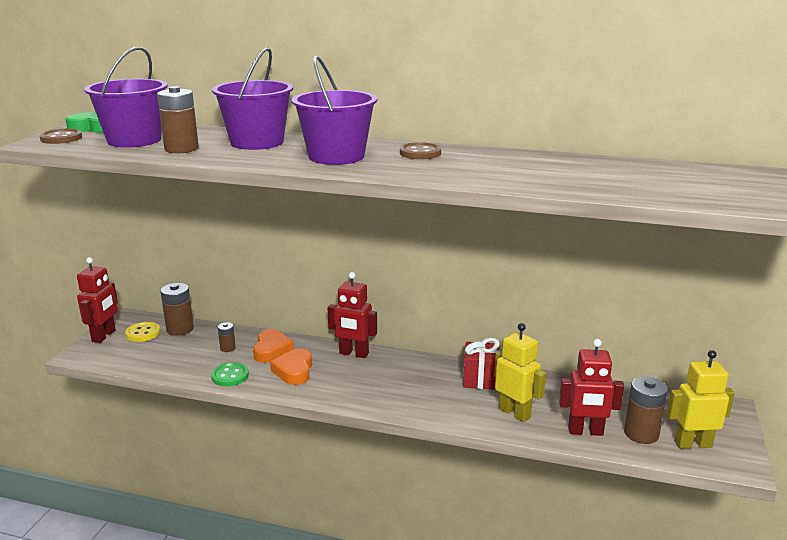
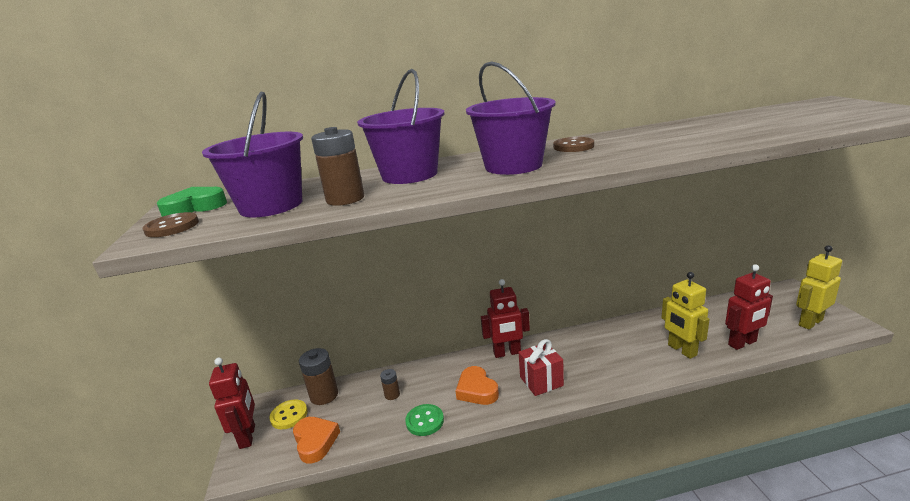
camera: 25 degrees left, 0 degrees up
orange heart [253,329,294,363] -> orange heart moved to [293,417,340,464]
red gift [463,338,500,390] -> red gift moved to [519,339,564,396]
yellow robot [494,323,546,422] -> yellow robot turned 135 degrees counterclockwise [661,272,710,359]
brown battery [624,376,668,444] -> none

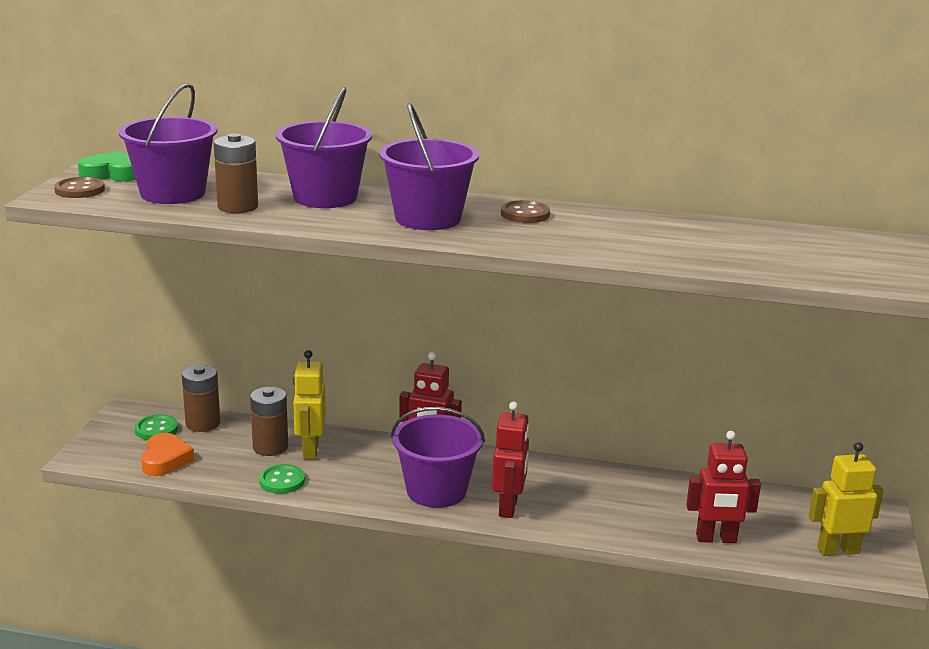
camera: 20 degrees right, 0 degrees up
red robot [209,358,255,449] -> red robot moved to [492,402,529,518]
yellow button [269,399,308,429] -> green button [135,414,178,440]
brown battery [380,369,400,400] -> brown battery [250,387,288,456], size x1.85
orange heart [456,366,499,405] -> none
red gift [519,339,564,396] -> purple bucket [391,407,485,508]
yellow robot [661,272,710,359] -> yellow robot moved to [293,350,326,459]

